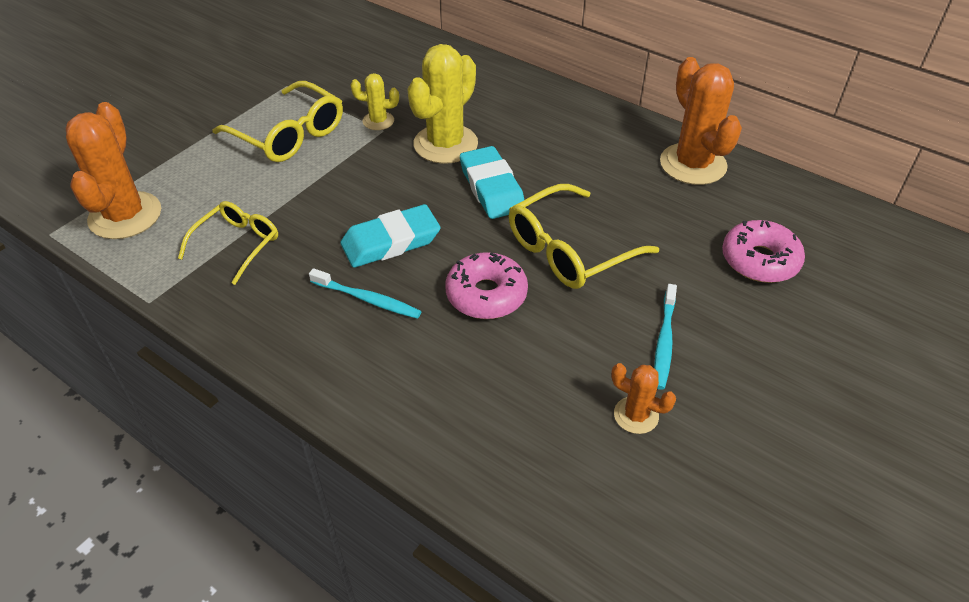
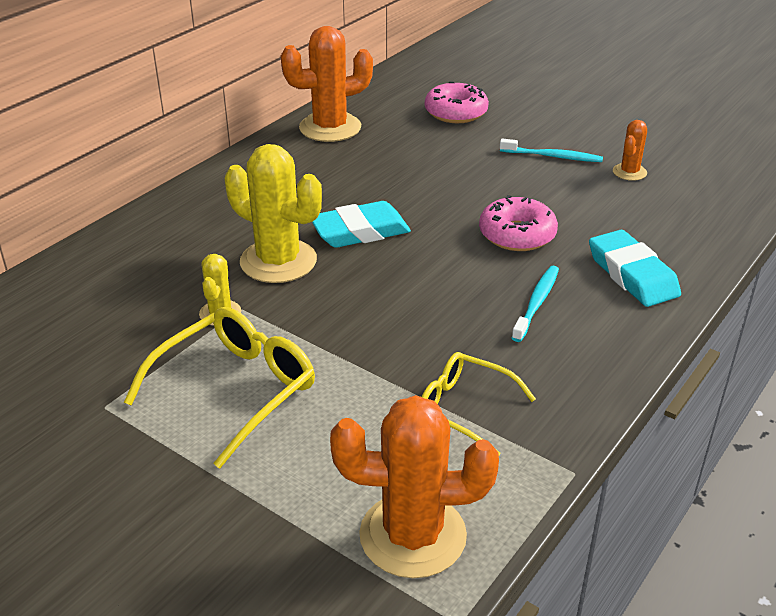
camera: 90 degrees left, 10 degrees down
turquoise eraser [341,204,441,268] -> turquoise eraser moved to [589,230,681,307]
yellow glasses [509,184,659,289] -> none

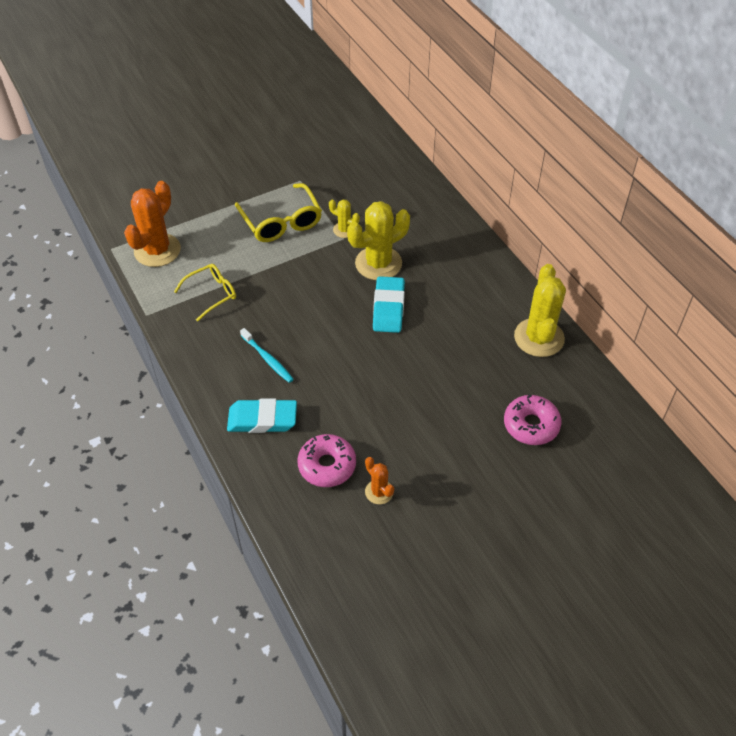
camera: 115 degrees right, 15 degrees up
orange cactus [281,26,373,142] -> yellow cactus [514,264,566,357]
pink donut [479,195,558,251] -> pink donut moved to [298,434,356,487]
turquoise toothbrush [500,139,603,162] -> none

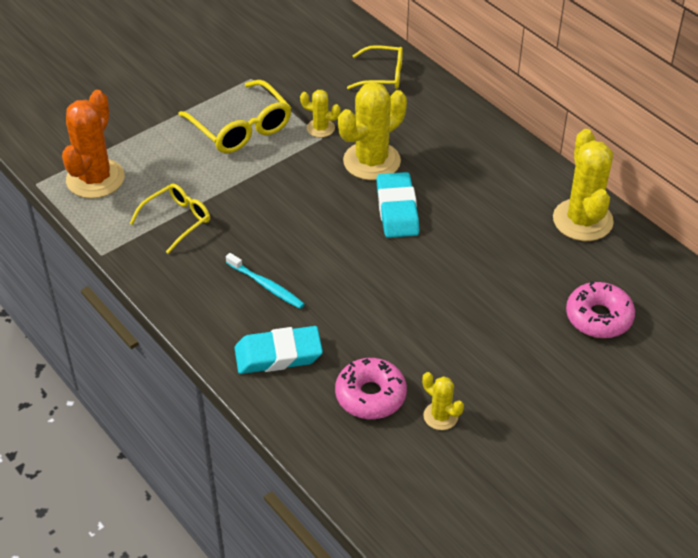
camera: 10 degrees left, 5 degrees down
orange cactus [365,457,394,504] -> yellow cactus [422,372,464,430]
none -> yellow glasses [347,45,403,90]

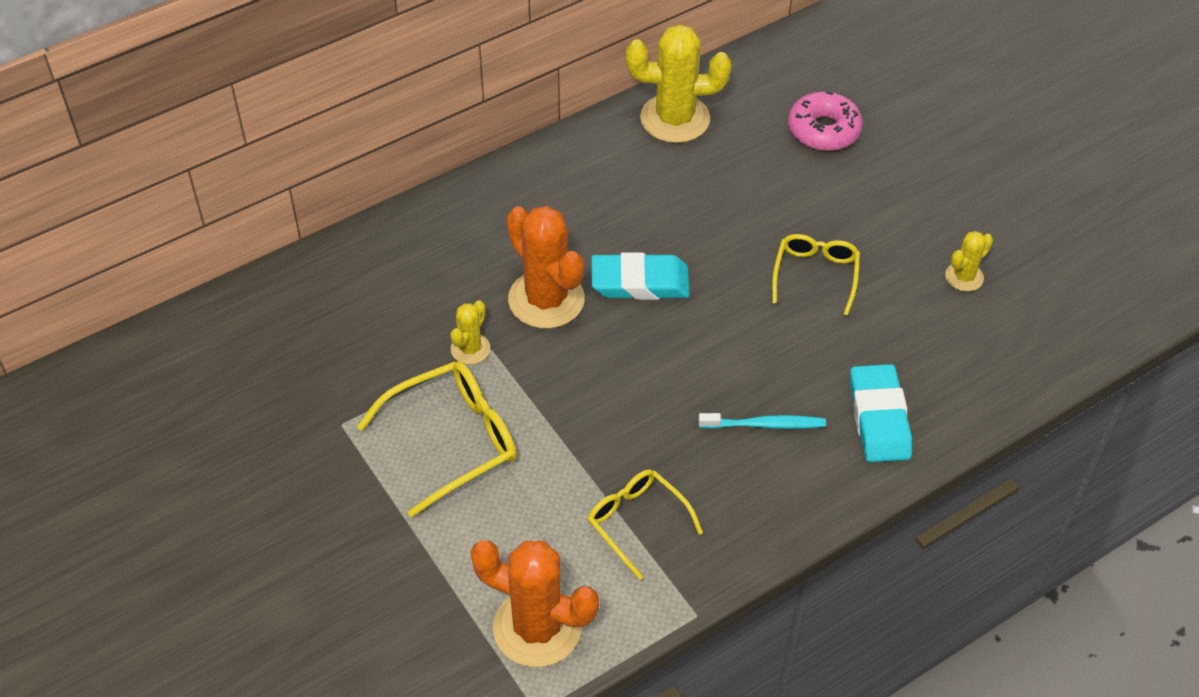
camera: 85 degrees left, 5 degrees up
turquoise toothbrush [226,253,305,309] -> turquoise toothbrush turned 45 degrees clockwise [699,413,826,429]
pink donut [335,358,407,419] -> none
yellow cactus [338,82,407,180] -> orange cactus [507,206,585,329]
yellow glasses [347,45,403,90] -> yellow glasses moved to [772,234,860,316]

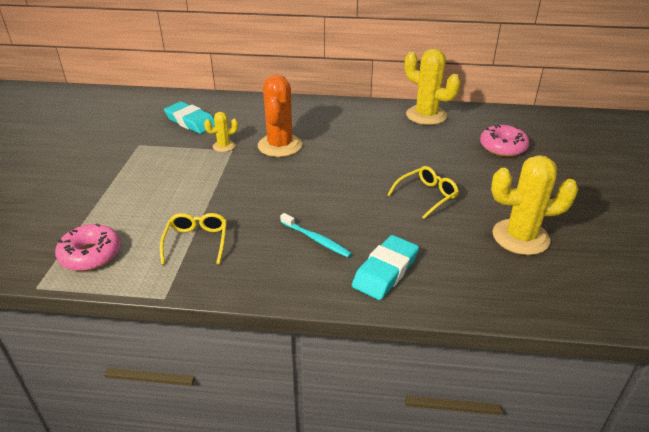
camera: 40 degrees right, 15 degrees down
yellow glasses [357,361,516,517] -> none
orange cactus [471,540,599,667] -> pink donut [55,223,121,271]
turquoise eraser [592,252,690,300] -> turquoise eraser moved to [164,101,215,134]
yellow cactus [945,231,993,292] -> yellow cactus [491,155,578,255], size x1.97

